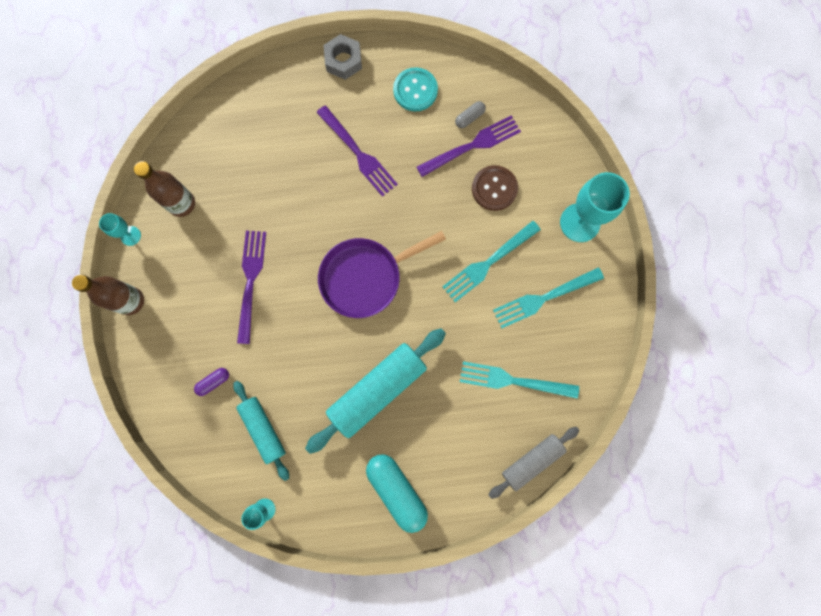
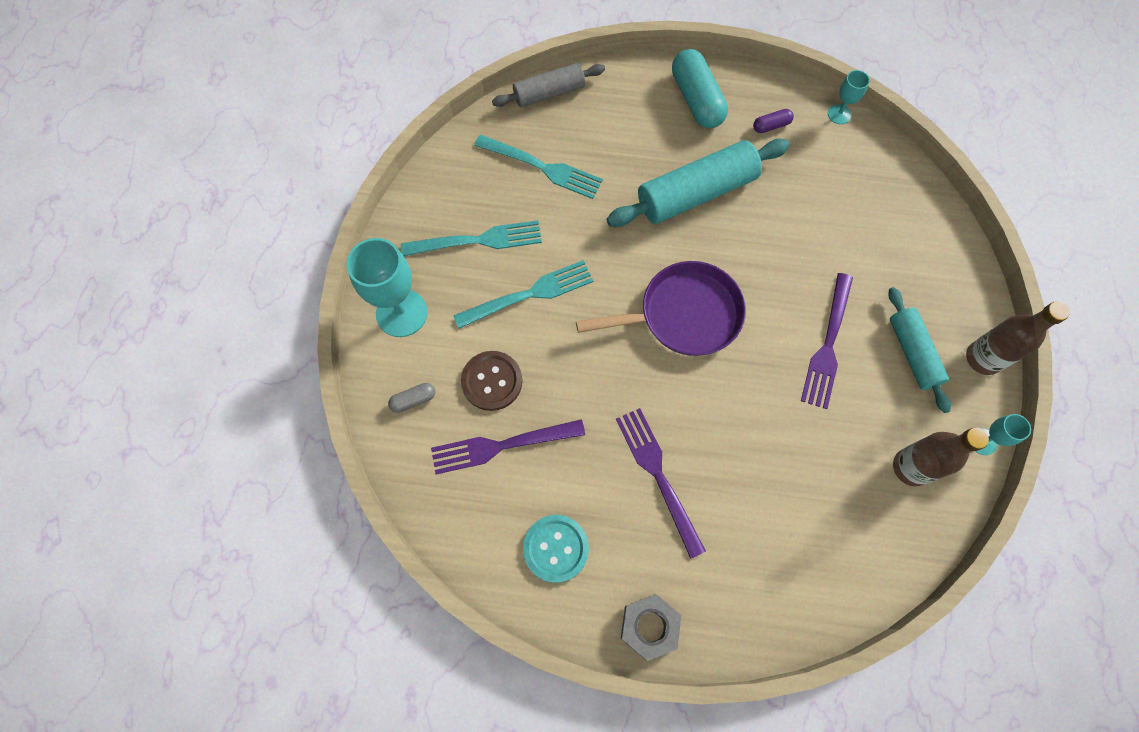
camera: 165 degrees left, 10 degrees down
purple capsule [194,368,229,396] -> purple capsule moved to [753,109,794,133]
turquoise rolling pin [233,381,289,481] -> turquoise rolling pin moved to [888,287,951,413]
grey capsule [455,101,486,128] -> grey capsule moved to [388,383,435,413]

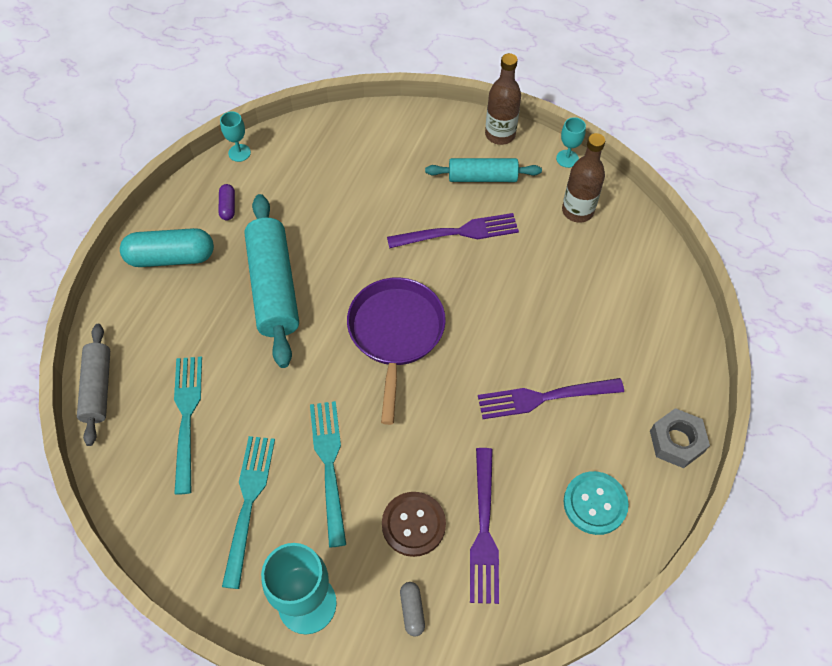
camera: 75 degrees left, 10 degrees down
turquoise fork [474,135,603,199] -> turquoise fork turned 45 degrees counterclockwise [174,357,202,495]
purple fork [801,273,853,409] -> purple fork turned 45 degrees counterclockwise [387,213,519,248]

